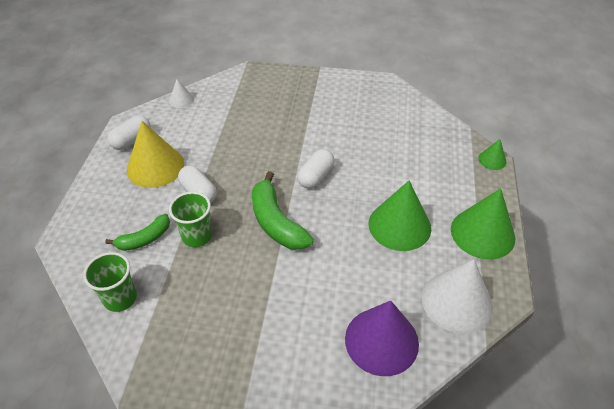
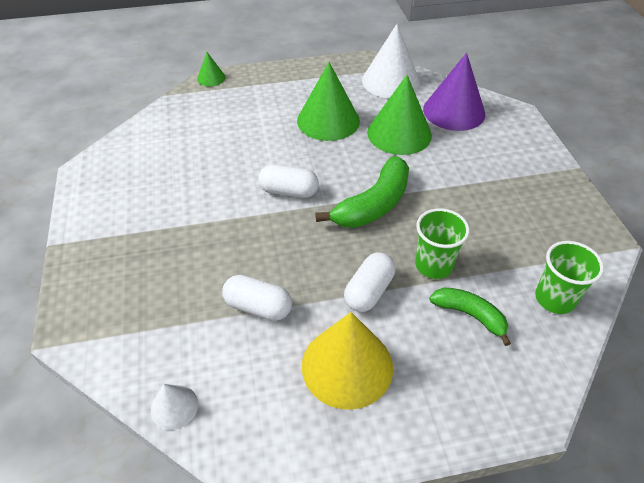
camera: 110 degrees left, 0 degrees up
white capsule [107,115,151,150] -> white capsule moved to [222,275,292,321]
green cone [451,188,515,260] -> green cone moved to [367,75,432,155]

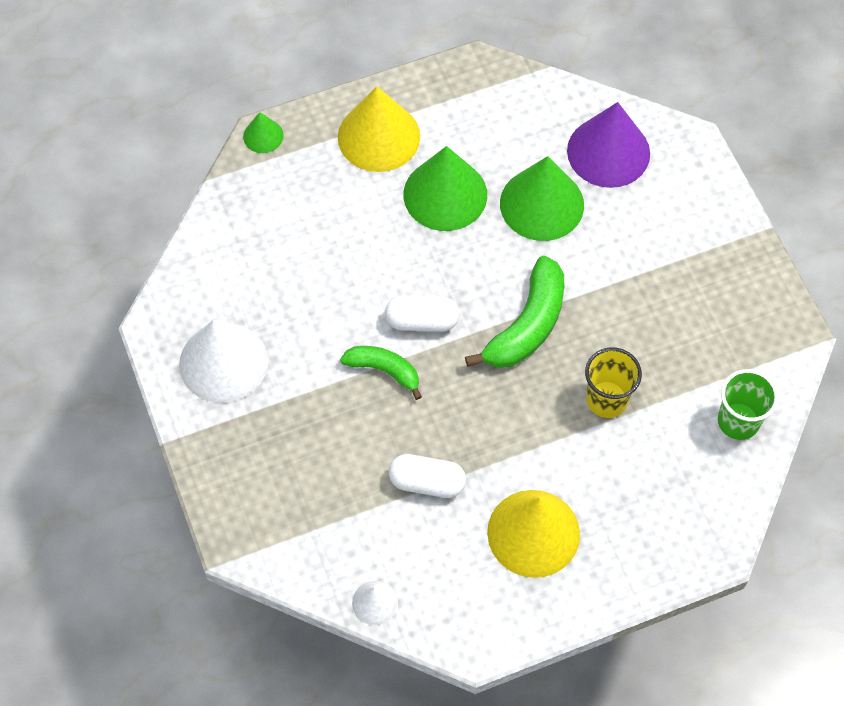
camera: 10 degrees left, 15 degrees up
white capsule [344,252,396,312] -> none
white cone [362,24,420,98] -> white cone moved to [179,320,268,403]
green cup [415,208,470,279] -> yellow cup [585,347,642,418]
green banana [429,288,511,346] -> green banana moved to [340,346,422,400]
none -> yellow cone [338,86,420,172]

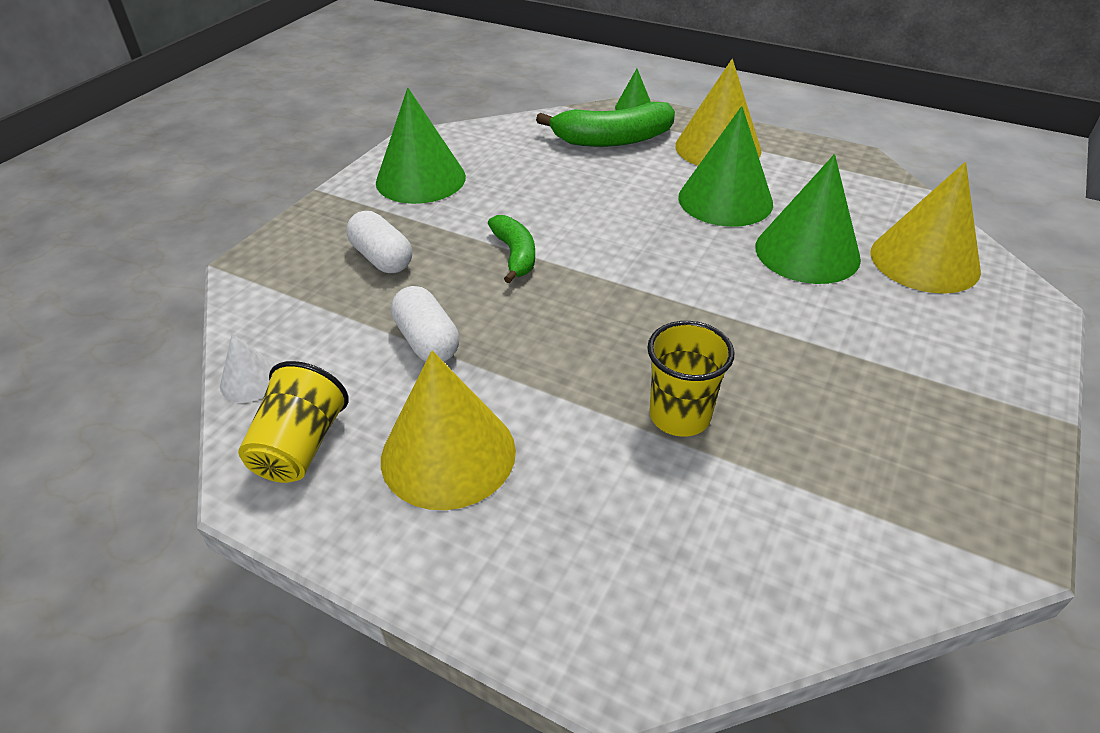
camera: 50 degrees right, 20 degrees down
white cone [179,320,268,403] -> green cone [376,88,466,204]
white capsule [385,296,460,332] -> white capsule moved to [346,211,412,273]
green banana [465,256,564,368] -> green banana moved to [536,102,675,147]
purple cone [567,102,650,188] -> yellow cone [870,162,981,294]
green cup [718,369,778,440] -> none
none -> yellow cup [238,361,349,483]

